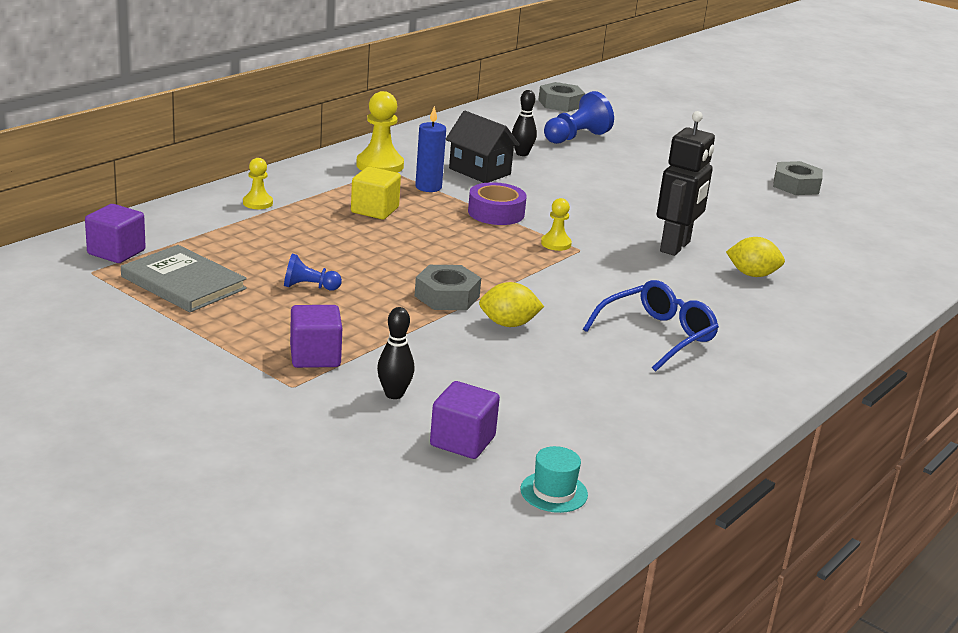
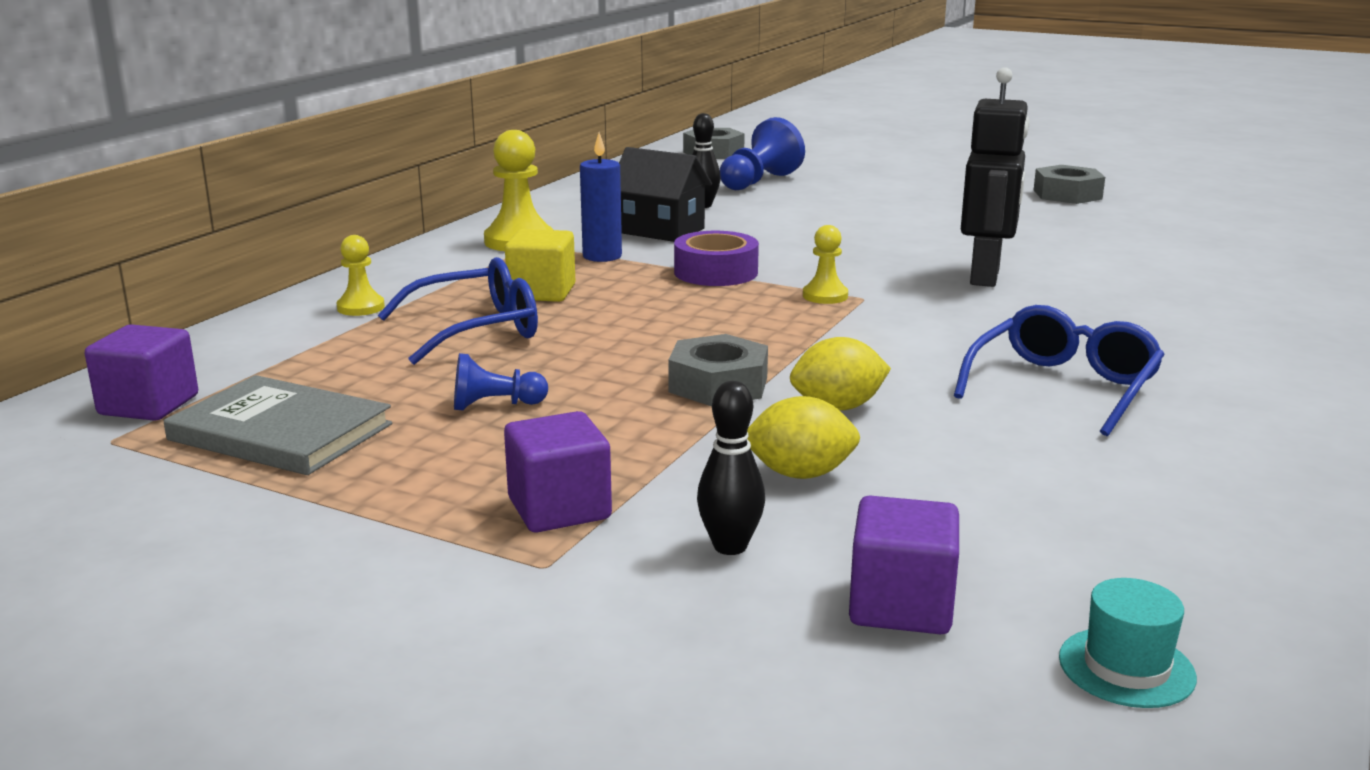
camera: 10 degrees left, 5 degrees down
yellow lemon [726,237,785,277] -> yellow lemon moved to [747,396,860,479]
none -> blue glasses [378,257,538,365]

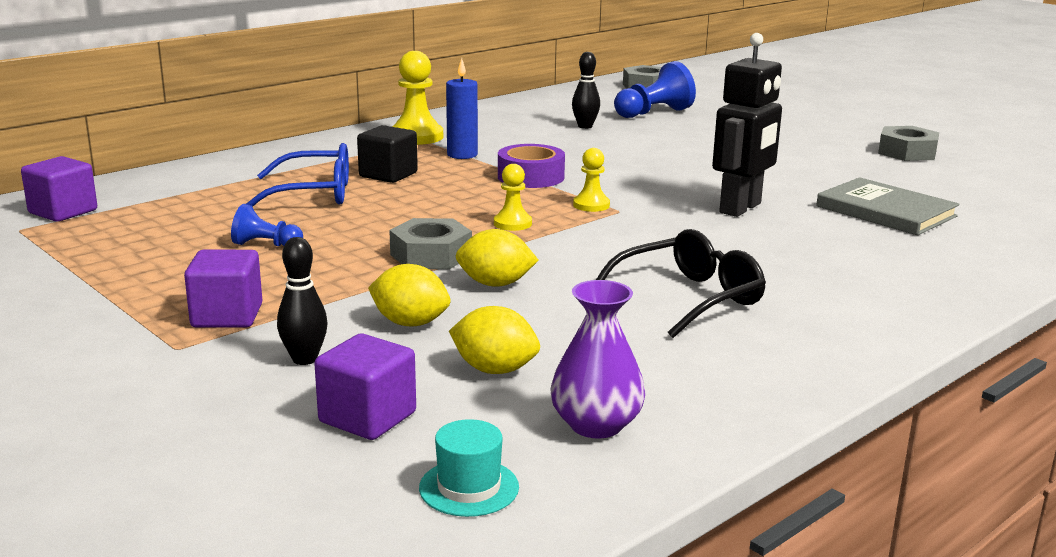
camera: 20 degrees right, 0 degrees up
grey book [164,375,392,475] -> grey book moved to [816,177,960,235]
yellow pawn [337,235,385,316] -> yellow pawn moved to [494,164,532,231]
yellow cube [505,229,575,302] -> black cube [357,125,418,183]
black house [619,147,712,242] -> none
blue glasses [954,305,1165,436] -> black glasses [596,229,766,338]
none -> yellow lemon [449,306,540,374]
none -> purple vase [550,280,645,438]

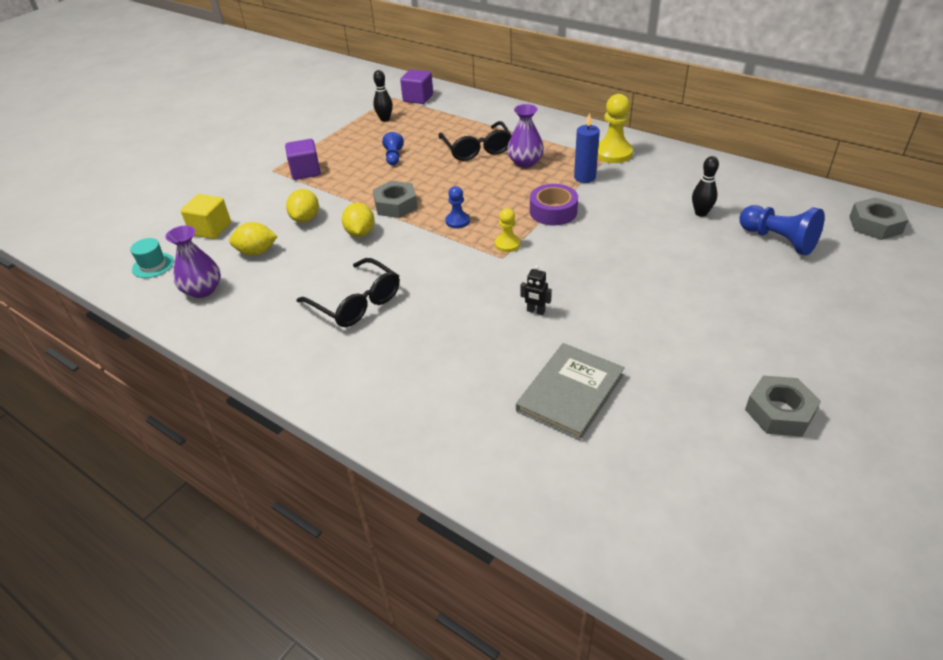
camera: 80 degrees right, 20 degrees up
blue glasses [246,143,349,207] -> black glasses [438,121,512,161]
black bowling pin [277,237,328,365] -> black bowling pin moved to [373,70,393,122]
purple cube [314,334,416,440] -> yellow cube [181,194,231,239]
black cube [357,125,418,183] -> purple vase [507,104,544,168]
yellow lemon [449,306,540,374] -> yellow lemon turned 75 degrees clockwise [229,222,278,256]
yellow pawn [494,164,532,231] -> blue pawn [445,186,470,229]
black robot [712,33,782,217] -> black robot [521,265,552,315], size x0.42

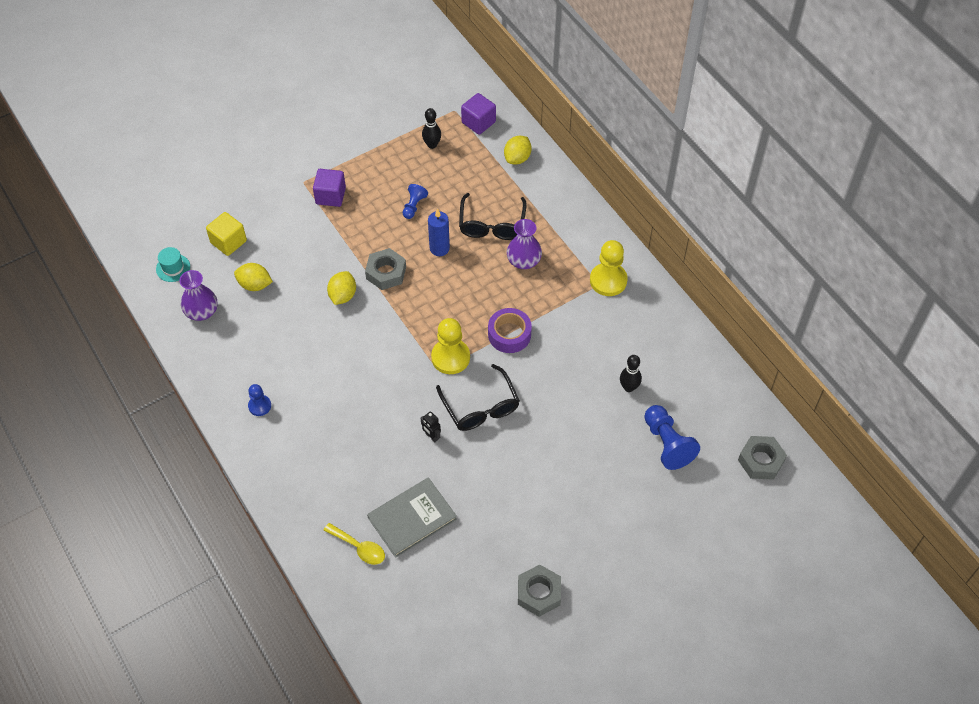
camera: 20 degrees right, 15 degrees up
yellow lemon [286,189,319,222] -> yellow lemon moved to [504,136,532,164]
black glasses [297,258,400,327] -> black glasses moved to [436,364,520,431]
blue pawn [445,186,470,229] -> blue pawn moved to [248,384,271,416]
yellow pawn [495,208,520,252] -> yellow pawn [431,318,470,374], size x1.74
blue candle [574,113,600,183] -> blue candle moved to [428,209,450,256]
none -> yellow spoon [324,523,385,565]

